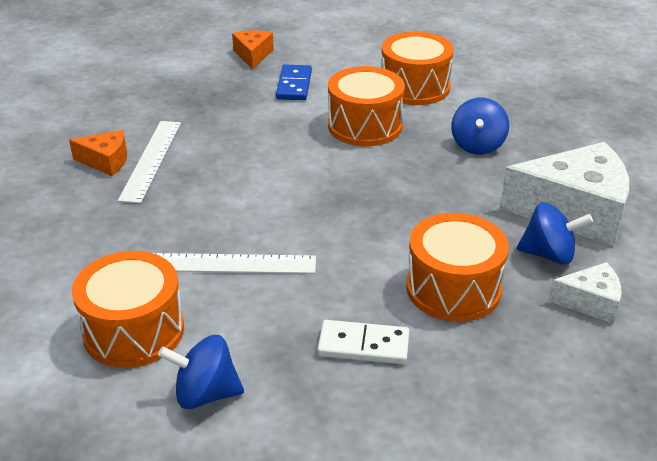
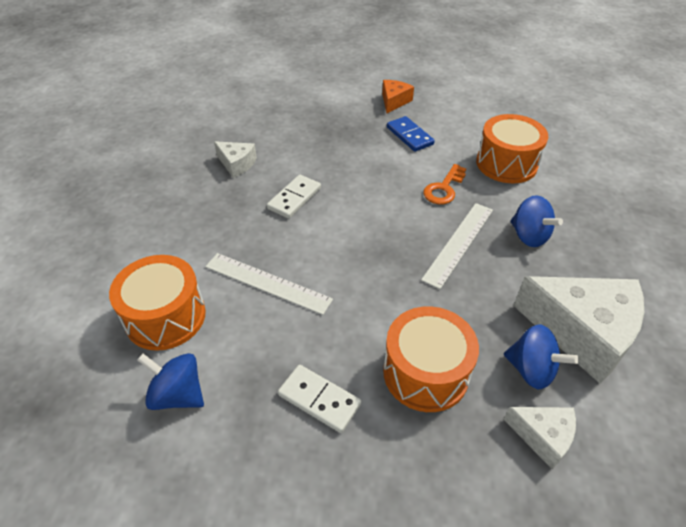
camera: 25 degrees right, 10 degrees up
orange cheese [69,130,127,176] -> white cheese [214,141,257,178]
white ruler [118,121,181,204] -> white ruler moved to [421,203,493,289]
blue domino [276,65,312,100] -> blue domino turned 60 degrees counterclockwise [387,116,435,152]
orange drum [328,66,405,146] -> orange key [423,164,466,205]
blue spinning top [451,98,509,155] -> blue spinning top turned 75 degrees counterclockwise [510,195,563,247]
none -> white domino [267,175,321,219]

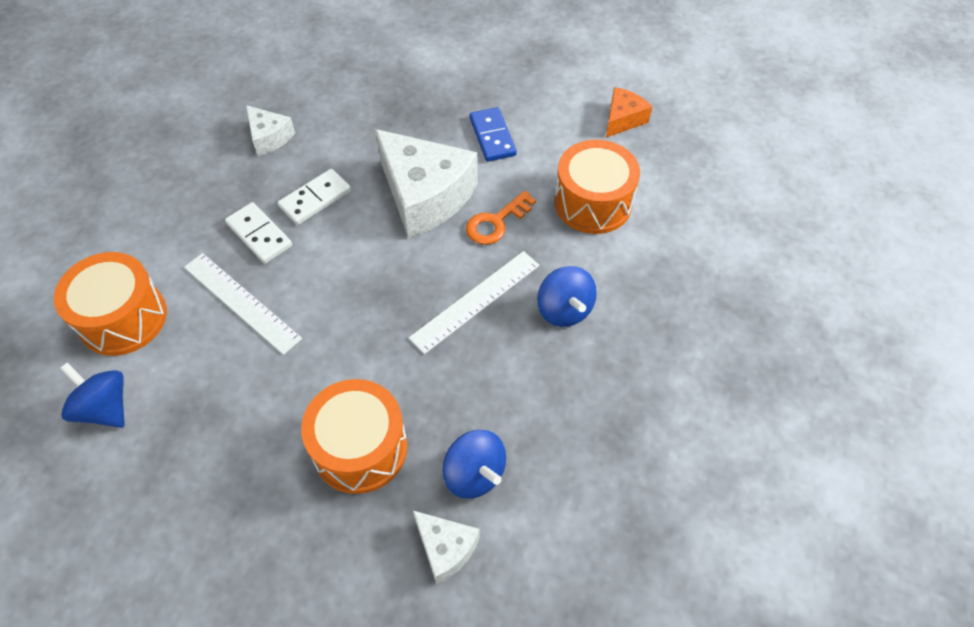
camera: 15 degrees right, 10 degrees up
white domino [278,365,361,433] -> white domino moved to [225,202,292,264]
orange cheese [382,80,414,113] -> orange cheese moved to [606,87,652,138]
white cheese [513,276,644,383] -> white cheese moved to [375,129,478,238]

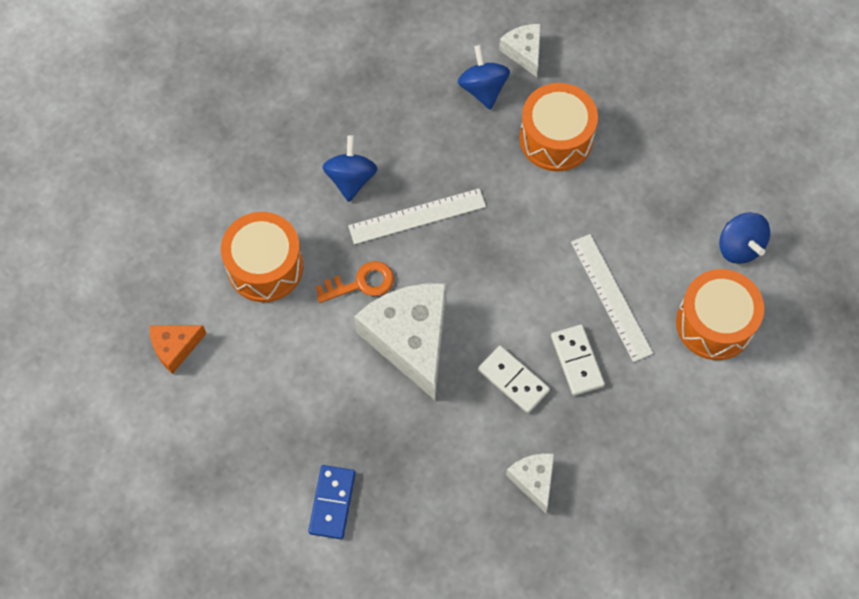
camera: 155 degrees left, 10 degrees up
white domino [278,169,351,225] -> white domino turned 60 degrees clockwise [478,346,550,413]
blue domino [470,107,517,162] -> blue domino moved to [308,465,356,539]

